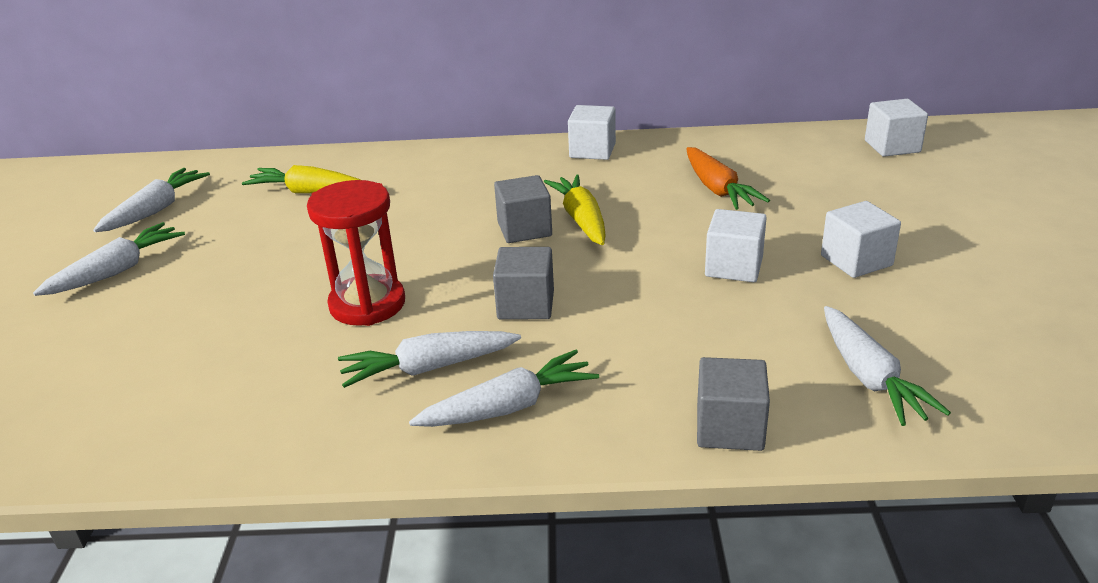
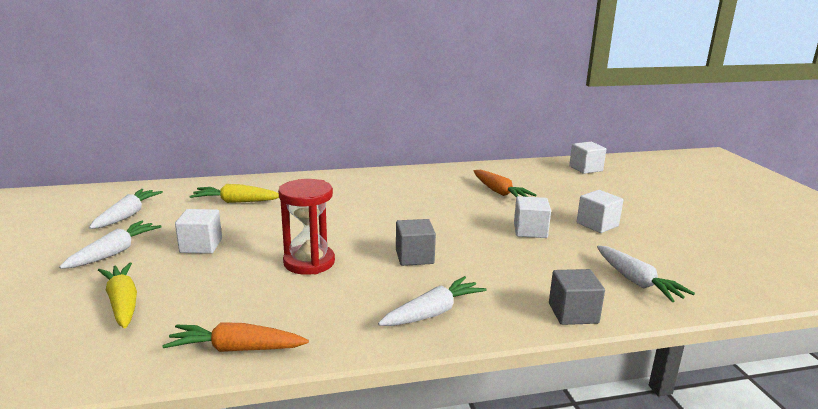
camera: 15 degrees left, 10 degrees down
white carrot [338,331,521,388] -> none
grey cube [494,175,552,243] -> none
yellow carrot [544,174,606,245] -> yellow carrot moved to [98,262,137,329]
white cube [568,105,616,160] -> white cube moved to [175,209,222,254]
none -> orange carrot [162,322,309,352]

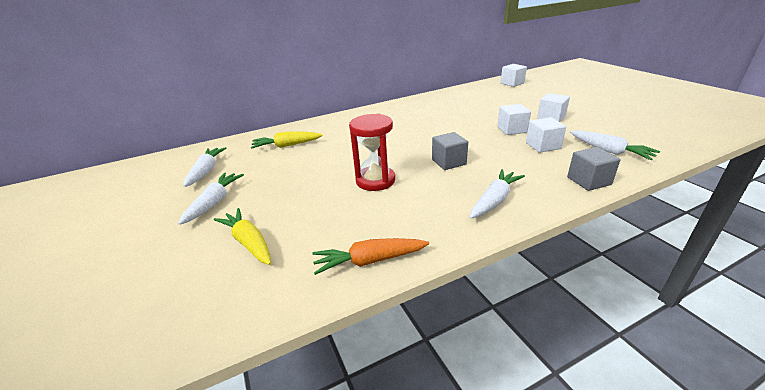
camera: 10 degrees left, 10 degrees up
white cube [175,209,222,254] -> white cube moved to [526,117,566,153]
orange carrot [473,170,536,198] -> none

